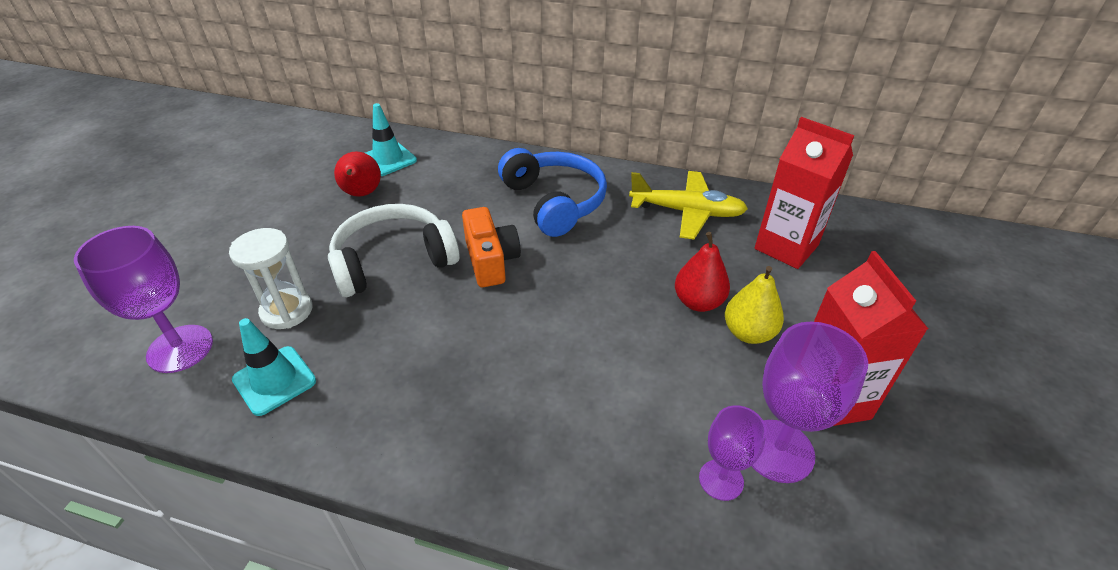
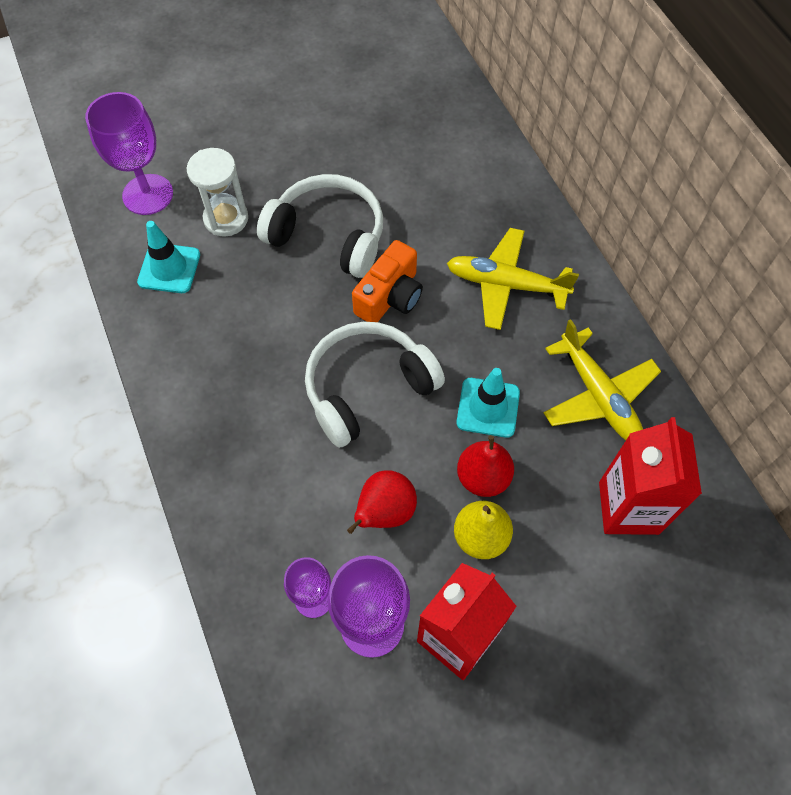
camera: 50 degrees right, 20 degrees up
red pear [334,151,381,197] -> red pear moved to [347,470,417,534]
turquoise traffic cone [366,103,417,176] -> turquoise traffic cone moved to [456,368,520,438]
blue headphones [498,148,607,237] -> yellow plane [447,228,579,330]
none -> white headphones [305,322,445,448]

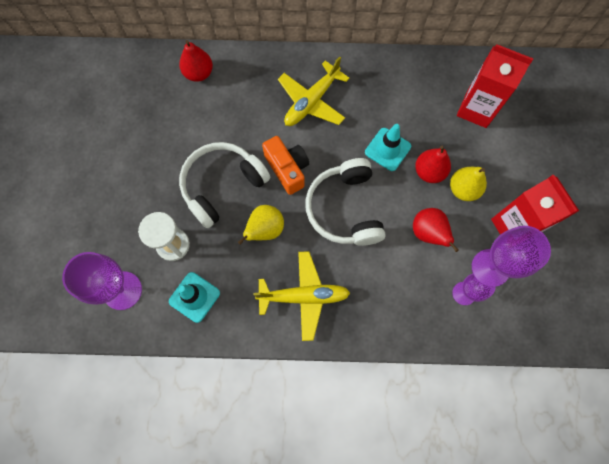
camera: 65 degrees left, 10 degrees up
yellow plane [543,319,661,440] -> yellow plane moved to [253,251,350,341]
none -> red pear [179,40,213,82]
none -> yellow pear [238,205,284,245]

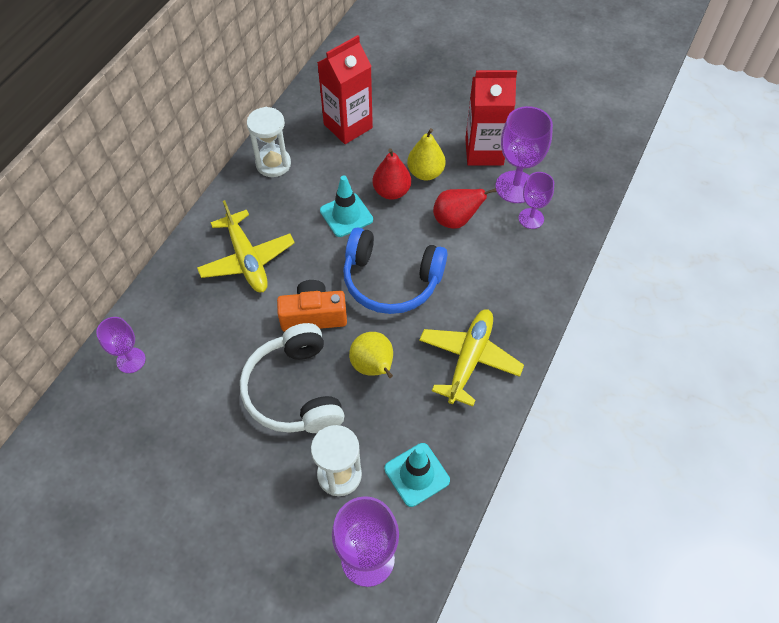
camera: 65 degrees left, 15 degrees down
red pear [179,40,213,82] -> purple goblet [96,317,145,373]
white headphones [305,158,386,246] -> blue headphones [343,227,447,314]
none -> white hourglass [247,107,291,177]

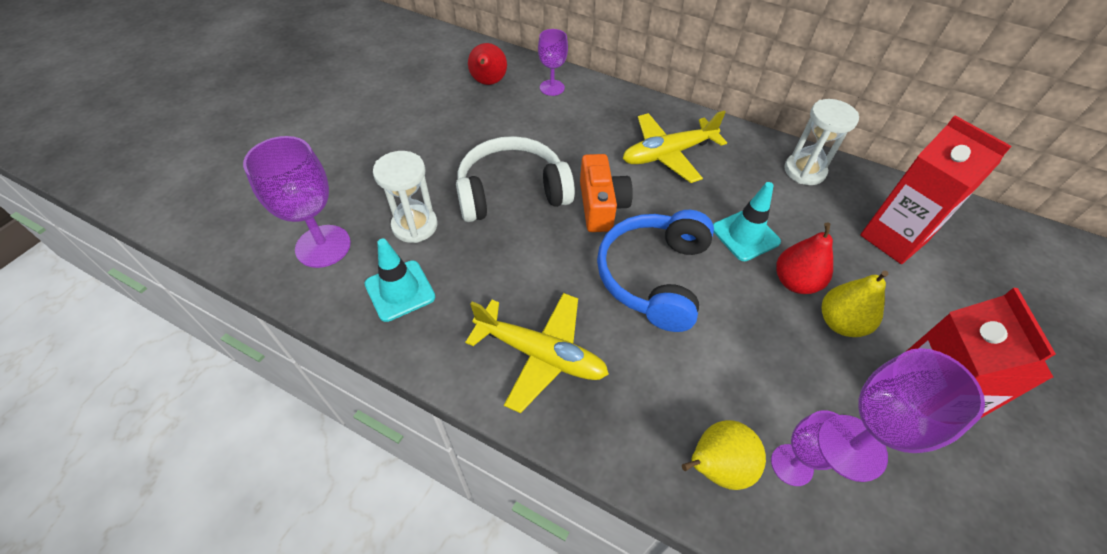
camera: 90 degrees right, 5 degrees down
yellow pear [349,332,393,378] -> yellow pear moved to [682,420,766,490]
red pear [433,188,497,229] -> red pear moved to [468,43,507,85]

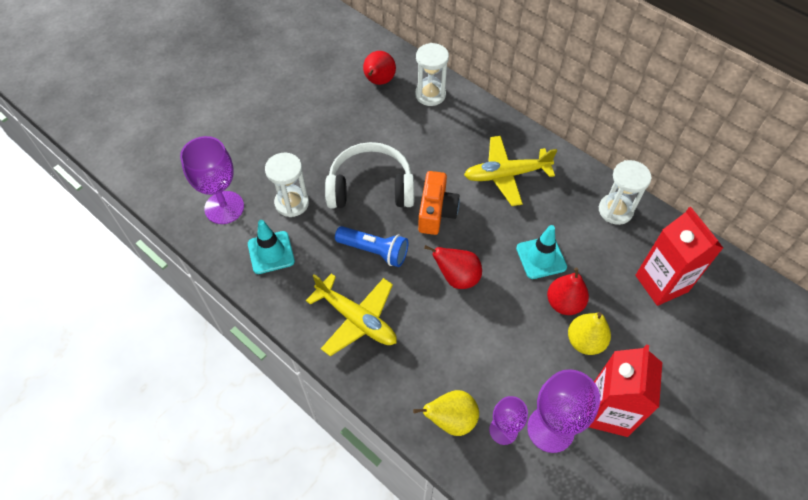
camera: 15 degrees right, 5 degrees up
purple goblet [538,29,568,96] -> white hourglass [415,43,449,106]
blue headphones [597,210,714,332] -> red pear [424,245,482,289]
none -> blue flashlight [335,226,408,267]

